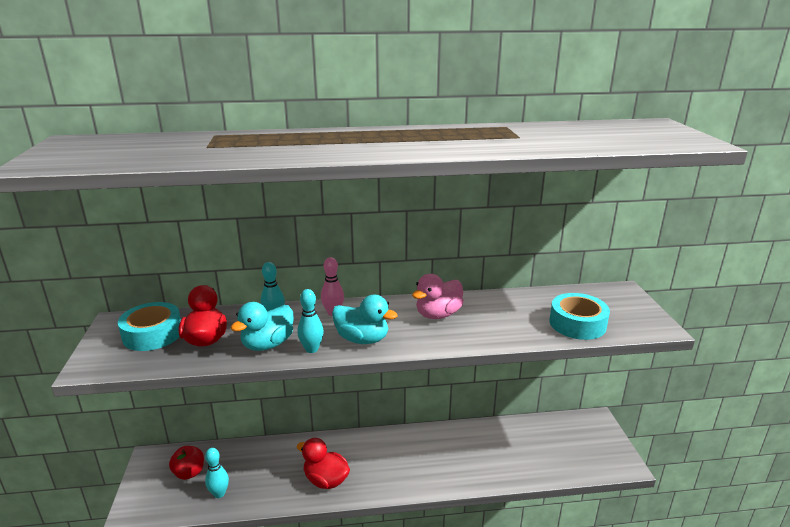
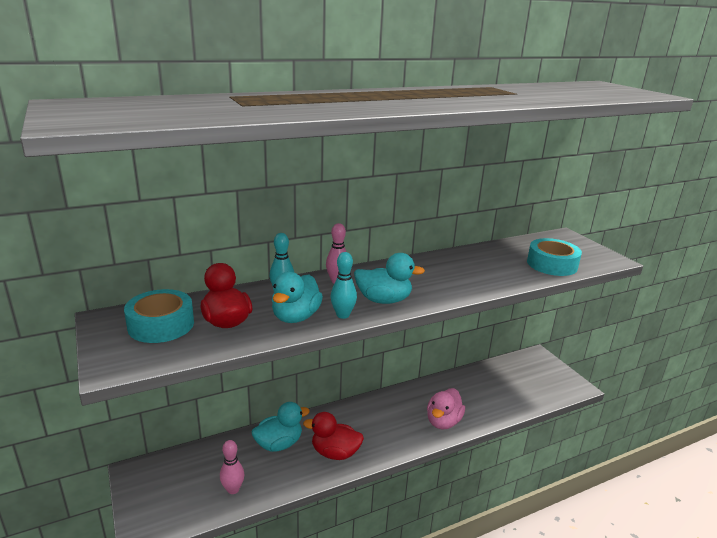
camera: 20 degrees left, 0 degrees up
red apple [169,446,204,480] -> none
turquoise bowling pin [205,448,229,498] -> pink bowling pin [220,440,245,494]
pink duck [412,274,464,319] -> pink duck moved to [427,388,465,429]
none -> turquoise duck [252,402,310,452]

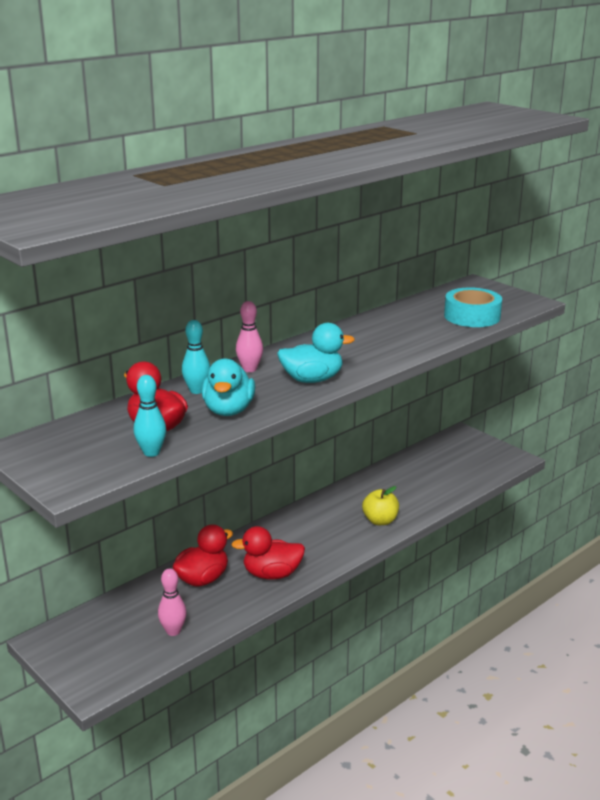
camera: 15 degrees left, 0 degrees up
turquoise tape [124,289,194,343] -> none
turquoise duck [252,402,310,452] -> red duck [173,524,233,586]
turquoise bowling pin [330,252,357,319] -> turquoise bowling pin moved to [134,375,166,457]
pink duck [427,388,465,429] -> yellow apple [362,486,399,525]

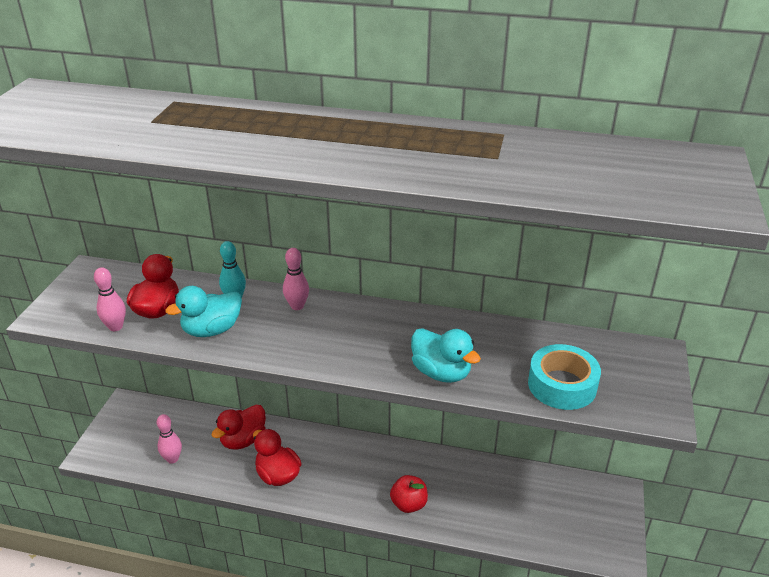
camera: 55 degrees right, 10 degrees up
turquoise bowling pin [134,375,166,457] -> pink bowling pin [94,267,126,331]
red duck [173,524,233,586] -> red duck turned 120 degrees clockwise [212,405,266,450]
turquoise duck [277,323,355,383] -> turquoise duck moved to [411,328,481,383]
yellow apple [362,486,399,525] -> red apple [390,475,428,513]

